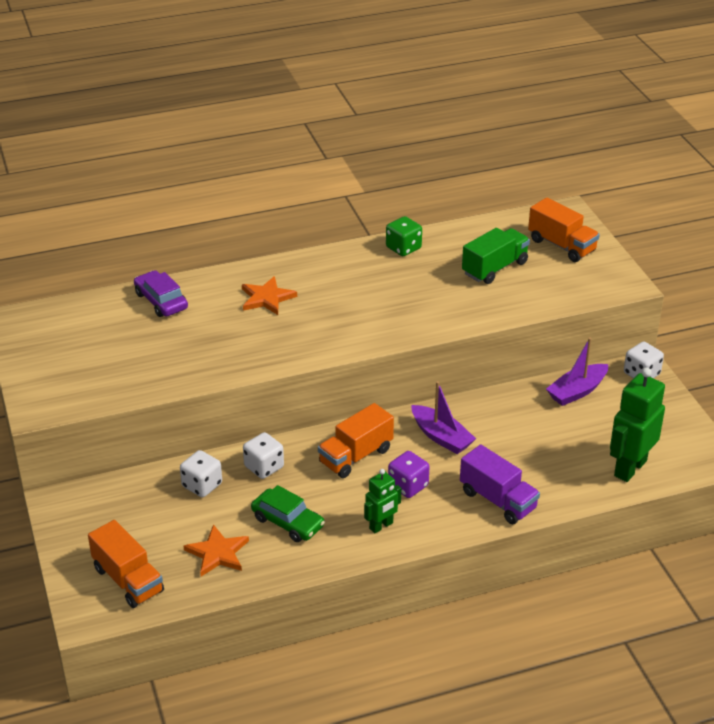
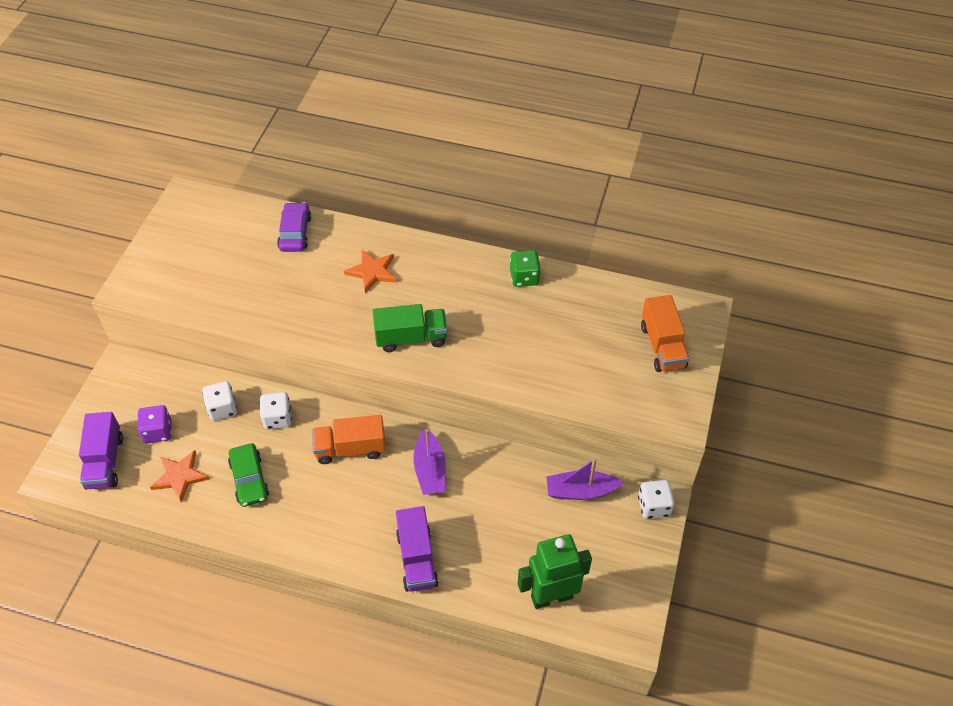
camera: 35 degrees right, 15 degrees up
orange truck [88,520,164,608] -> purple truck [79,412,123,489]
green robot [364,469,401,533] -> none
purple dice [388,451,430,498] -> purple dice moved to [137,405,172,443]
green truck [462,228,530,284] -> green truck moved to [373,304,447,352]

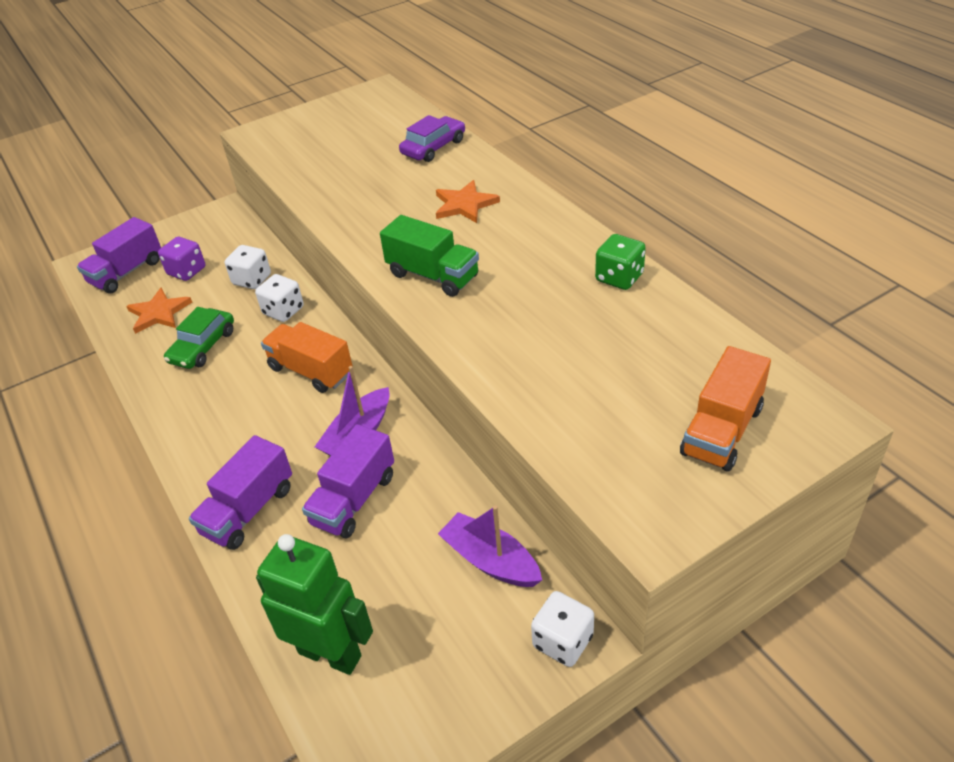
camera: 45 degrees right, 10 degrees down
none -> purple truck [302,424,394,538]

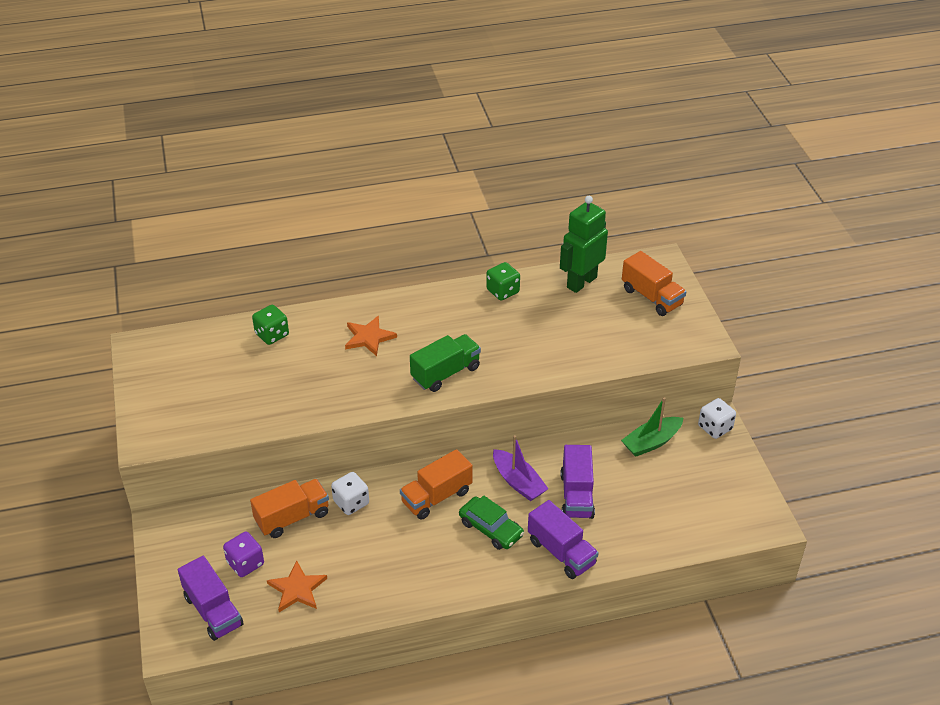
camera: 75 degrees left, 0 degrees up
green car [164,307,234,369] -> green car moved to [459,495,524,550]
white dice [225,245,271,289] -> orange truck [250,479,329,538]
green robot [256,534,373,675] -> green robot moved to [560,196,608,293]
purple truck [302,424,394,538] -> purple truck turned 45 degrees clockwise [560,445,595,519]
purple car [399,115,465,162] -> green dice [252,305,289,345]
purple boat [438,505,542,587] -> green boat [621,397,683,457]

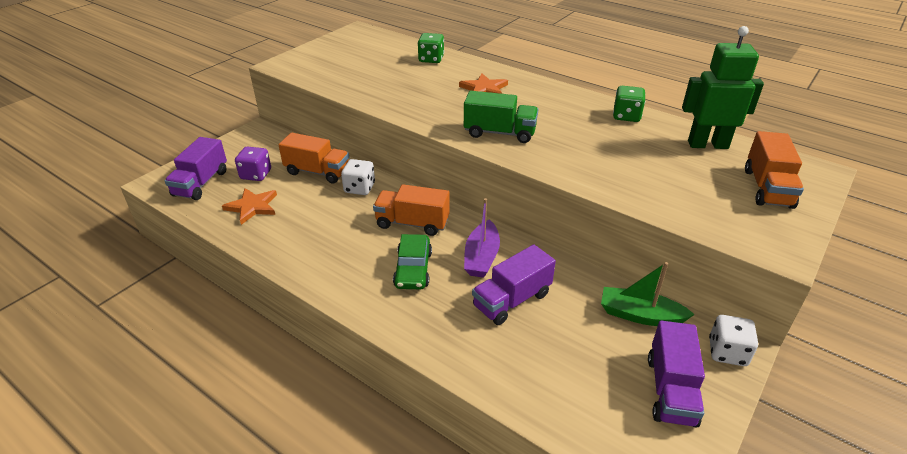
camera: 50 degrees right, 5 degrees down
purple truck [528,500,599,579] -> purple truck moved to [648,321,705,427]

